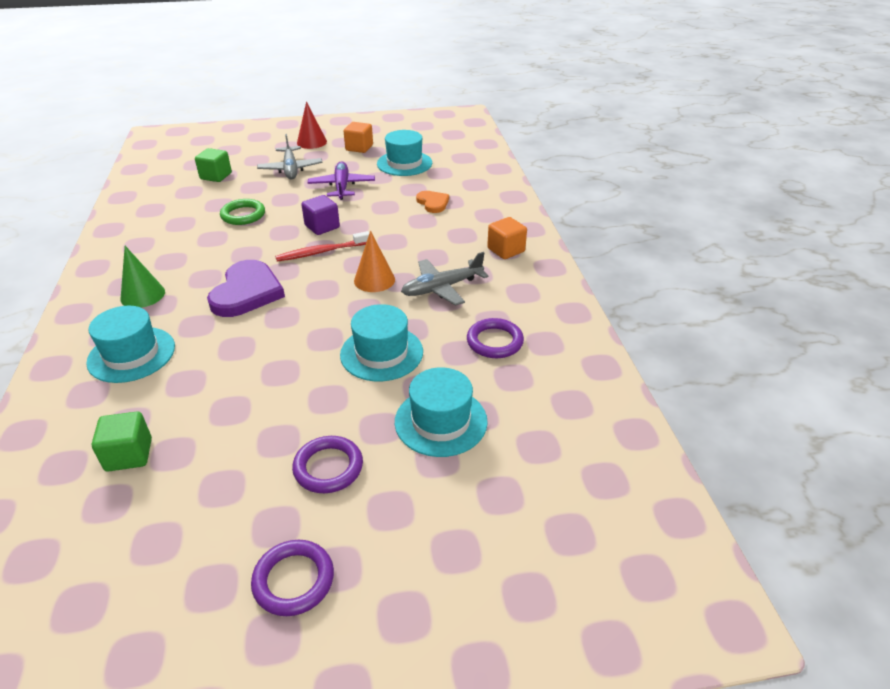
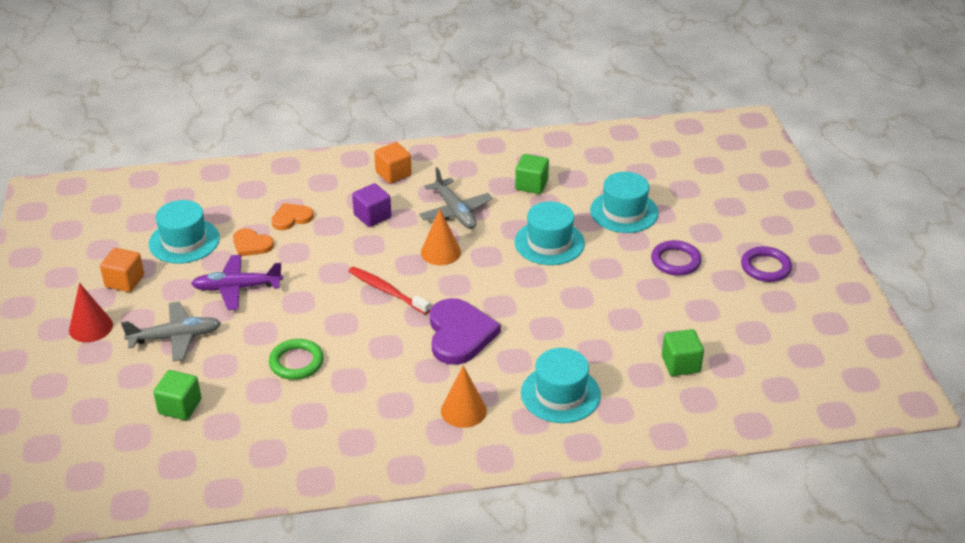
camera: 90 degrees left, 0 degrees up
green cone [120,246,165,308] -> orange cone [441,366,487,428]
purple heart [207,260,285,317] -> purple heart turned 75 degrees clockwise [430,298,501,365]
red toothbrush [275,231,369,262] -> red toothbrush turned 150 degrees clockwise [349,266,430,314]
purple cube [301,195,340,235] -> purple cube moved to [352,183,391,227]
purple ring [467,318,524,358] -> green cube [515,154,549,194]
none -> orange heart [233,228,274,256]

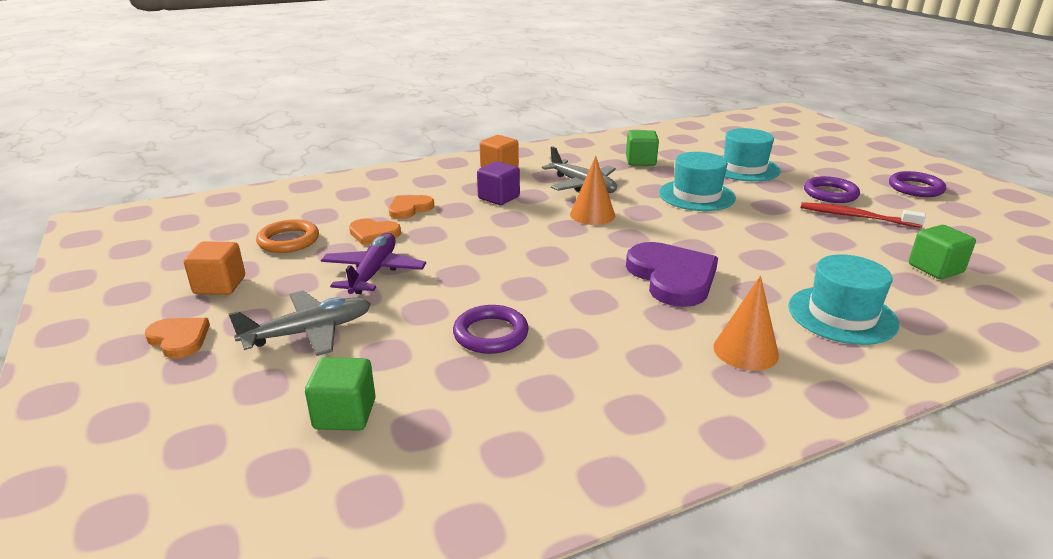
camera: 15 degrees left, 10 degrees down
red cone [69,283,113,342] -> orange heart [145,318,210,358]
turquoise hat [149,200,220,264] -> orange ring [256,219,319,253]
purple plane [191,255,283,310] -> purple plane turned 120 degrees clockwise [321,233,426,294]
green ring [269,339,324,380] -> purple ring [453,305,529,354]
red toothbrush [349,266,430,314] -> red toothbrush moved to [801,202,926,228]

